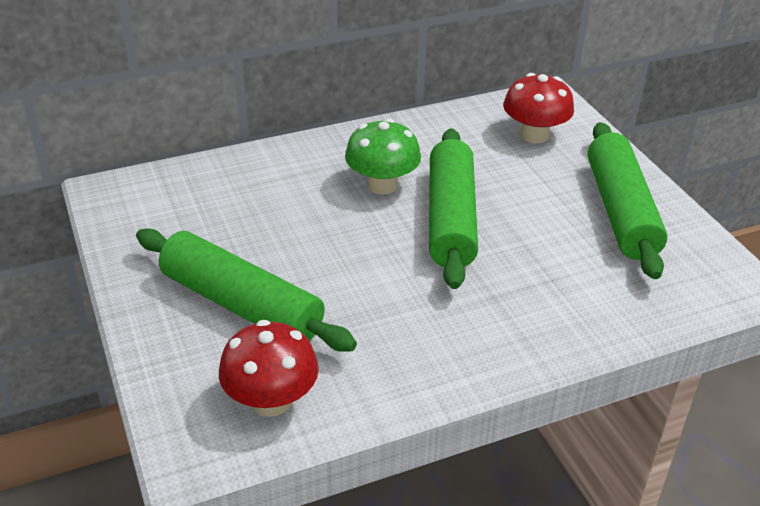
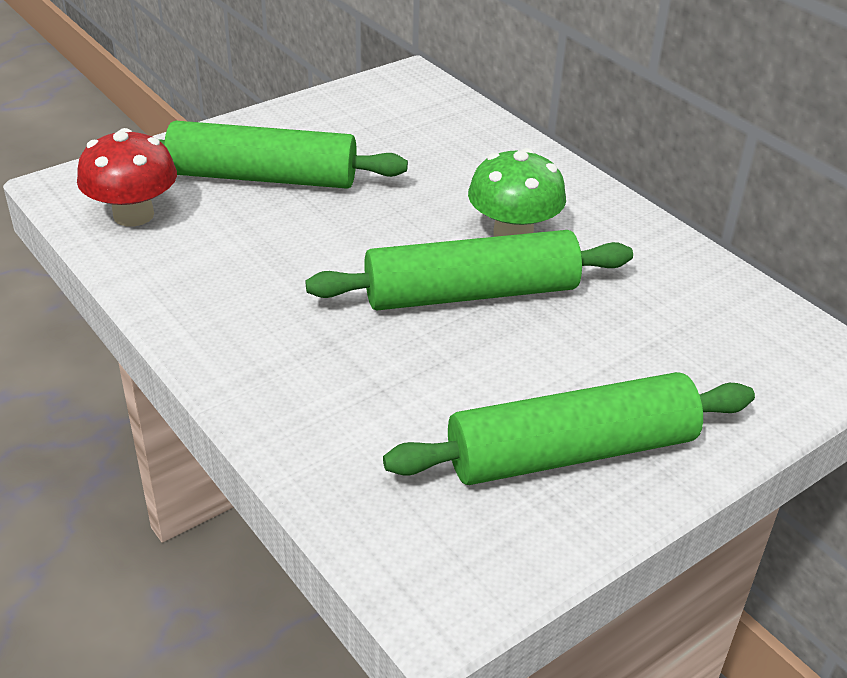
camera: 75 degrees right, 0 degrees up
green rolling pin [136,229,357,352] -> green rolling pin turned 75 degrees clockwise [159,121,408,189]
red mushroom [503,73,574,143] -> none

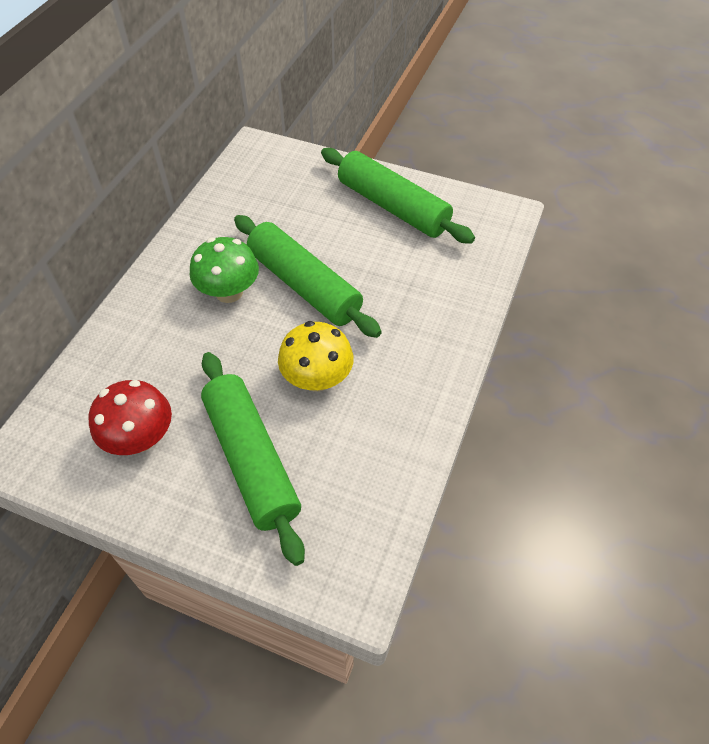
camera: 120 degrees left, 15 degrees up
red mushroom [77,128,177,227] -> red mushroom moved to [89,380,172,455]
none -> yellow mushroom [278,321,354,392]

